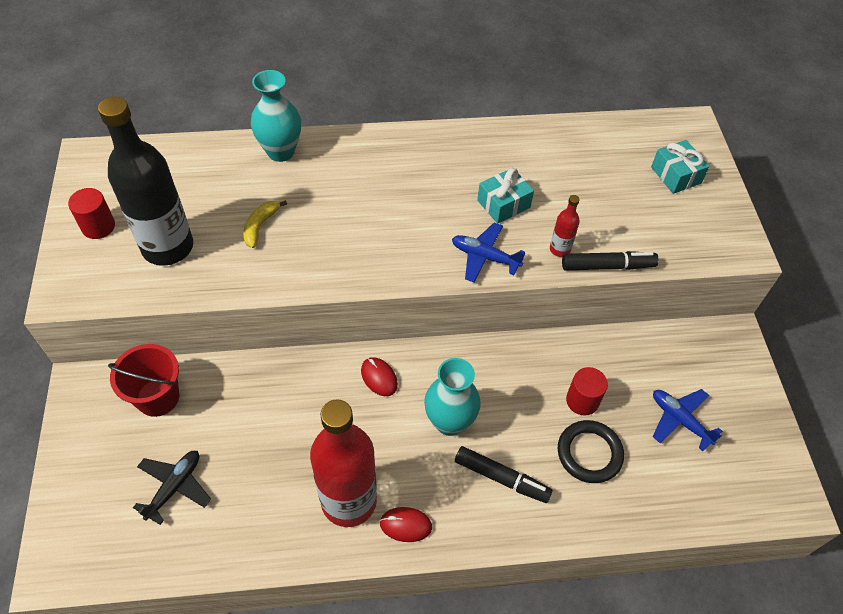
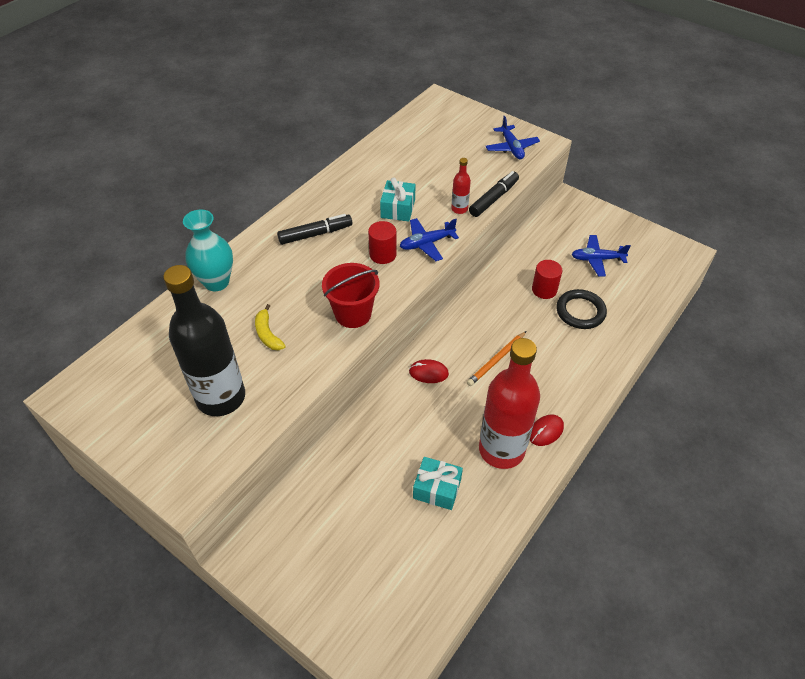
camera: 45 degrees left, 5 degrees down
red cylinder [68,188,115,239] -> red cylinder moved to [368,221,397,264]
red bucket [108,344,179,417] -> red bucket moved to [322,263,380,328]
black plane [133,451,211,525] -> none
turquoise vase [424,358,481,436] -> orange pencil [467,331,527,386]
black marker [455,446,553,503] -> black marker moved to [277,214,352,245]
turquoise gift [651,140,710,194] -> turquoise gift moved to [413,457,463,510]
none -> blue plane [485,116,540,159]

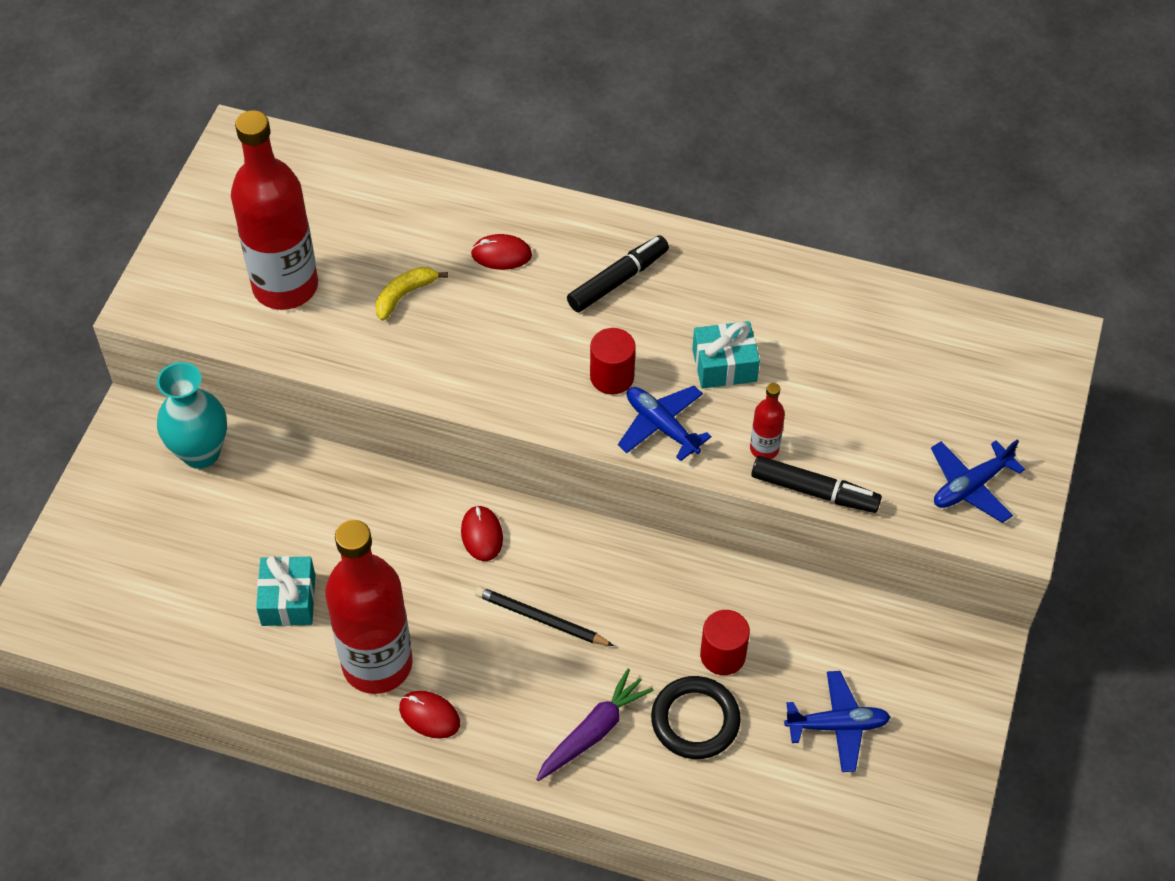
camera: 70 degrees right, 5 degrees up
black bottle [163,265,245,416] -> red bottle [231,110,318,310]
turquoise vase [183,210,233,291] -> turquoise vase moved to [157,362,227,469]
black marker [277,214,352,245] -> black marker turned 90 degrees counterclockwise [567,235,669,312]
red bucket [322,263,380,328] -> none
orange pencil [467,331,527,386] -> black pencil [475,586,614,646]
blue plane [572,235,631,276] -> blue plane turned 105 degrees clockwise [784,671,890,772]
none -> red mouse [471,234,532,270]
none -> purple carrot [536,668,654,781]

